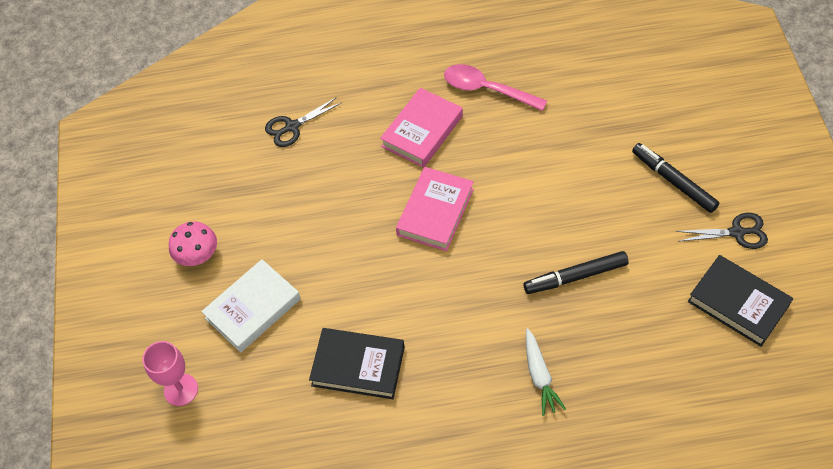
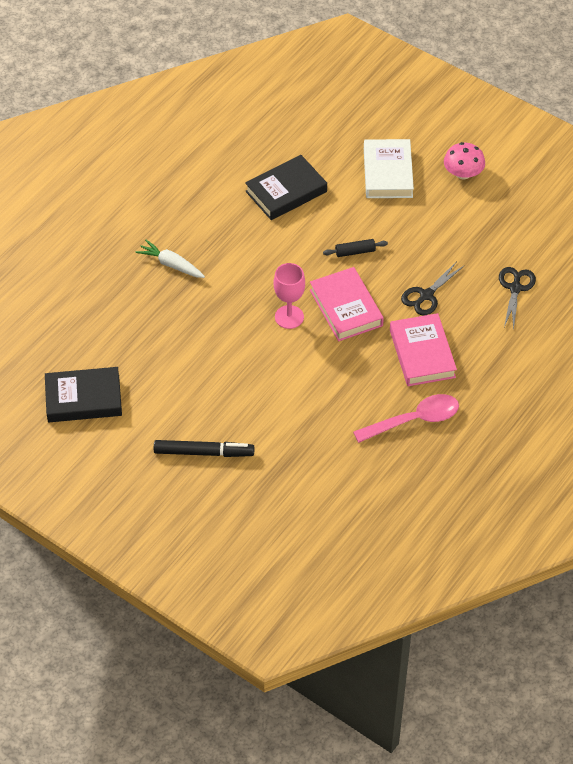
camera: 130 degrees right, 5 degrees down
pink goblet [143,341,198,406] -> pink goblet moved to [274,263,305,329]
black marker [523,251,629,294] -> none
black scissors [676,213,768,249] -> black scissors moved to [401,261,464,315]
none -> black rolling pin [323,239,388,257]

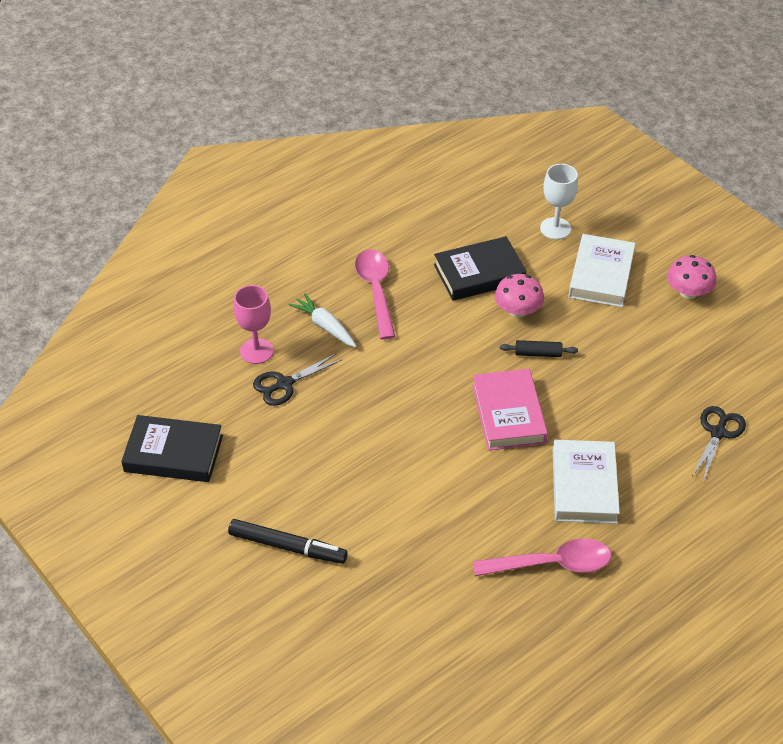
camera: 15 degrees right, 5 degrees down
pink goblet [274,263,305,329] -> pink goblet moved to [234,285,274,364]
pink book [390,313,457,386] -> white book [553,440,620,524]
black scissors [401,261,464,315] -> black scissors moved to [253,354,342,406]
none -> pink spoon [355,249,396,340]
none -> pink mushroom [495,274,544,318]
none -> white goblet [540,164,578,240]

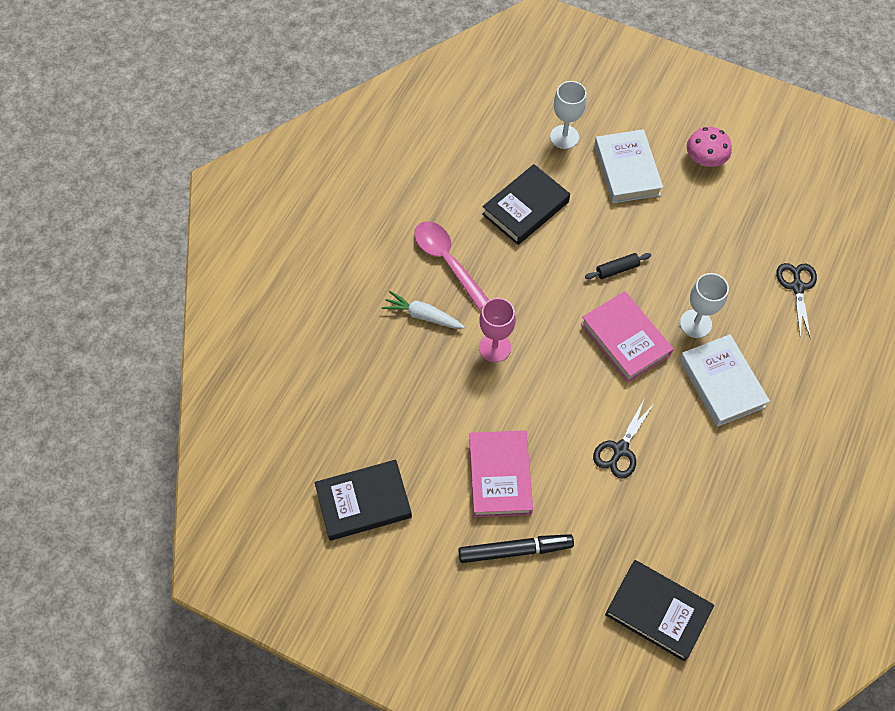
camera: 25 degrees left, 15 degrees up
pink goblet [234,285,274,364] -> pink goblet moved to [479,298,516,362]
black scissors [253,354,342,406] -> black scissors moved to [593,400,654,478]
pink spoon [473,538,611,576] -> none
pink mushroom [495,274,544,318] -> none
none -> pink book [469,430,533,517]
none -> black book [605,560,714,662]
none -> white goblet [680,273,729,338]

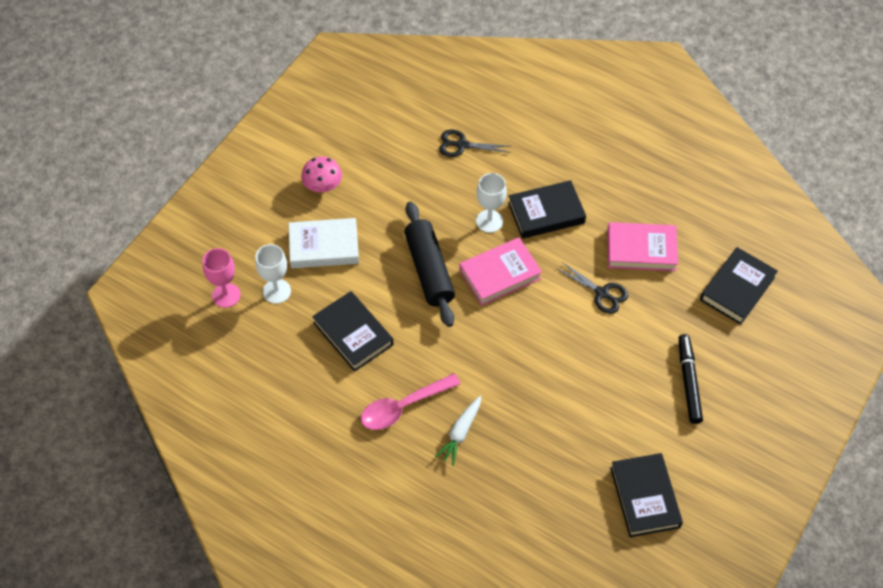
camera: 85 degrees left, 5 degrees down
pink book [469,430,533,517] -> pink book moved to [607,222,678,271]
pink goblet [479,298,516,362] -> pink goblet moved to [202,248,241,308]
black rolling pin [585,253,651,279] -> black rolling pin [404,201,455,327], size x2.30
white book [679,334,770,427] -> black book [508,180,586,239]

